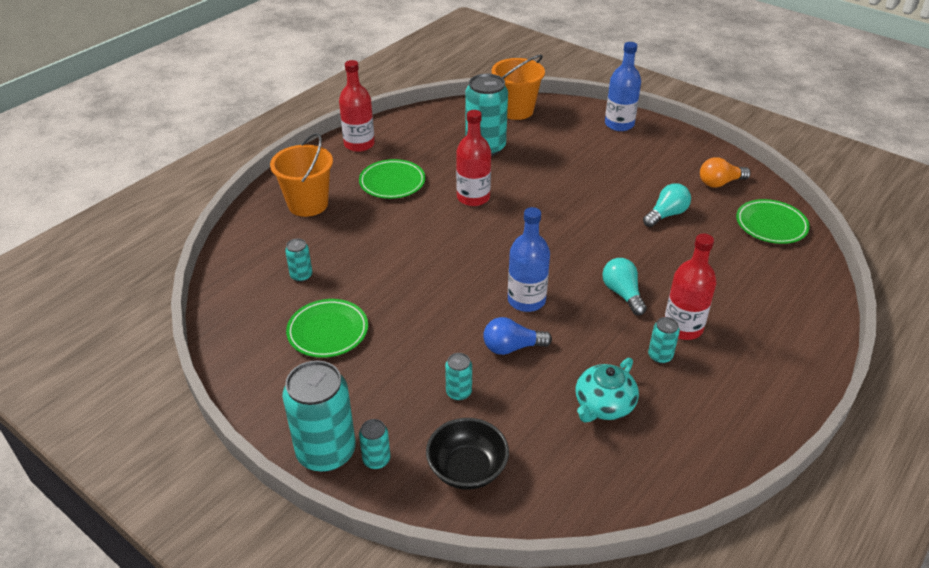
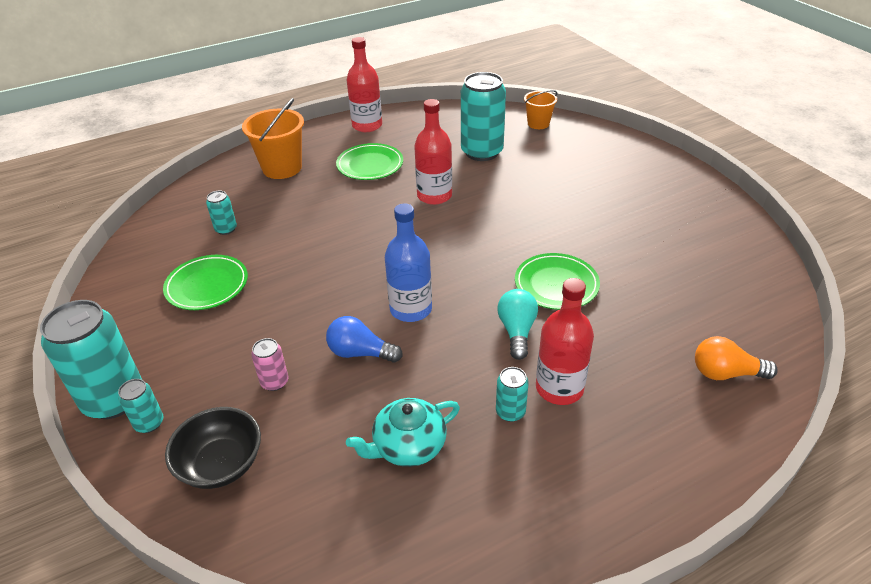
camera: 25 degrees right, 0 degrees up
turquoise can [445,353,472,401] -> pink can [251,338,288,391]
orange bucket [491,55,545,120] -> orange bucket [524,90,557,129], size x0.60
blue bottle [605,42,641,131] -> none
turquoise light bulb [643,183,691,227] -> none
orange light bulb [700,157,751,188] -> orange light bulb moved to [695,336,778,380]
green plate [736,199,810,244] -> green plate moved to [515,253,600,310]

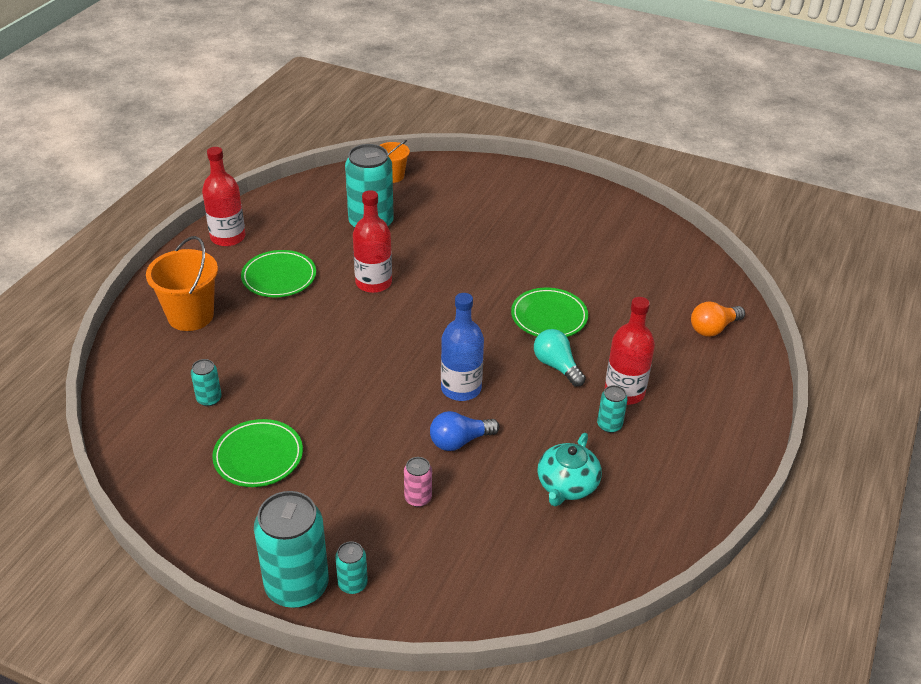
camera: 40 degrees left, 0 degrees up
black bowl [165,407,261,489] -> none

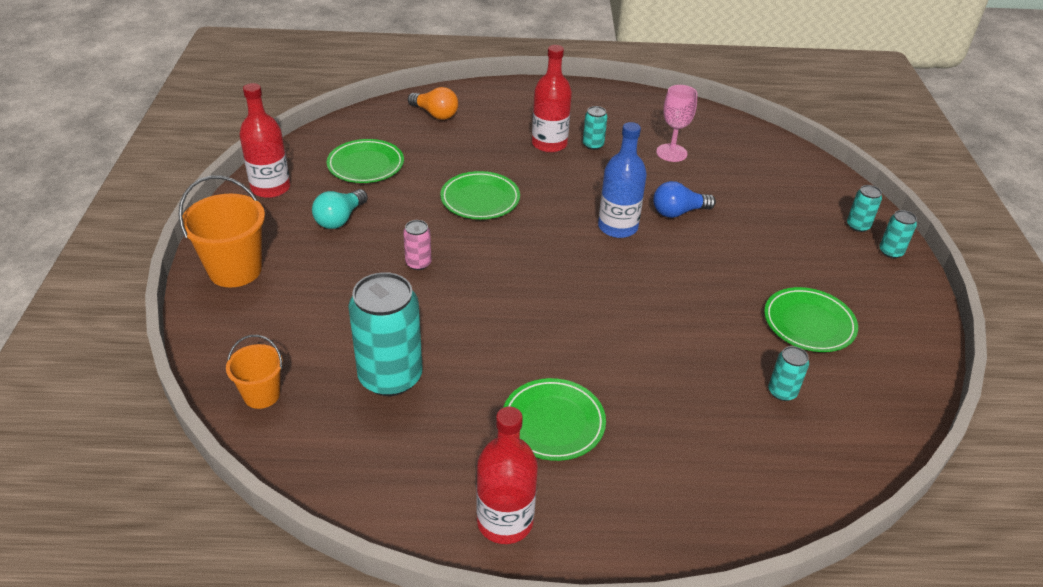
camera: 115 degrees left, 0 degrees up
orange bucket [146,236,218,331] -> orange bucket moved to [178,176,265,288]
turquoise can [254,491,329,608] -> turquoise can [879,210,917,258], size x0.46
red bottle [353,190,392,293] -> red bottle moved to [239,83,290,198]
pink can [404,457,432,507] -> pink can moved to [403,220,431,270]
blue light bulb [430,411,500,451] -> blue light bulb turned 120 degrees clockwise [653,181,716,218]
turquoise light bulb [534,329,586,387] -> turquoise light bulb moved to [312,189,368,229]
turquoise teapot [538,433,602,506] -> pink goblet [656,85,698,162]
none -> green plate [327,139,404,183]

